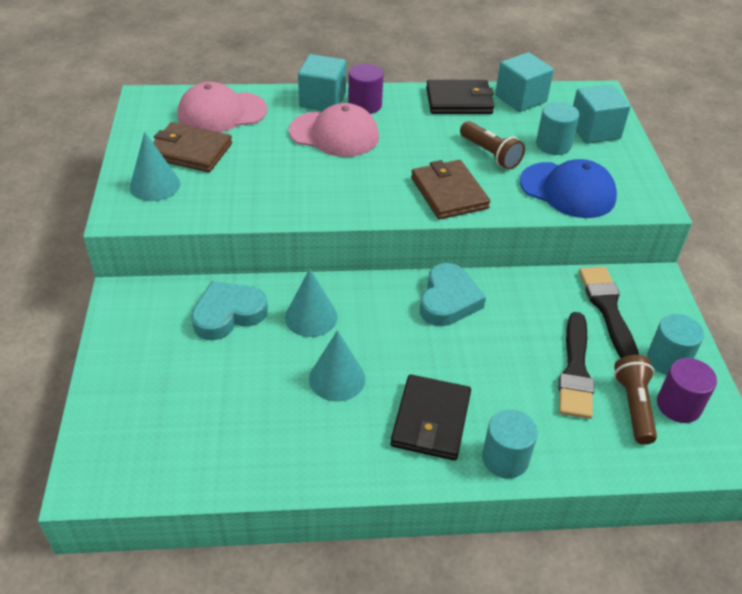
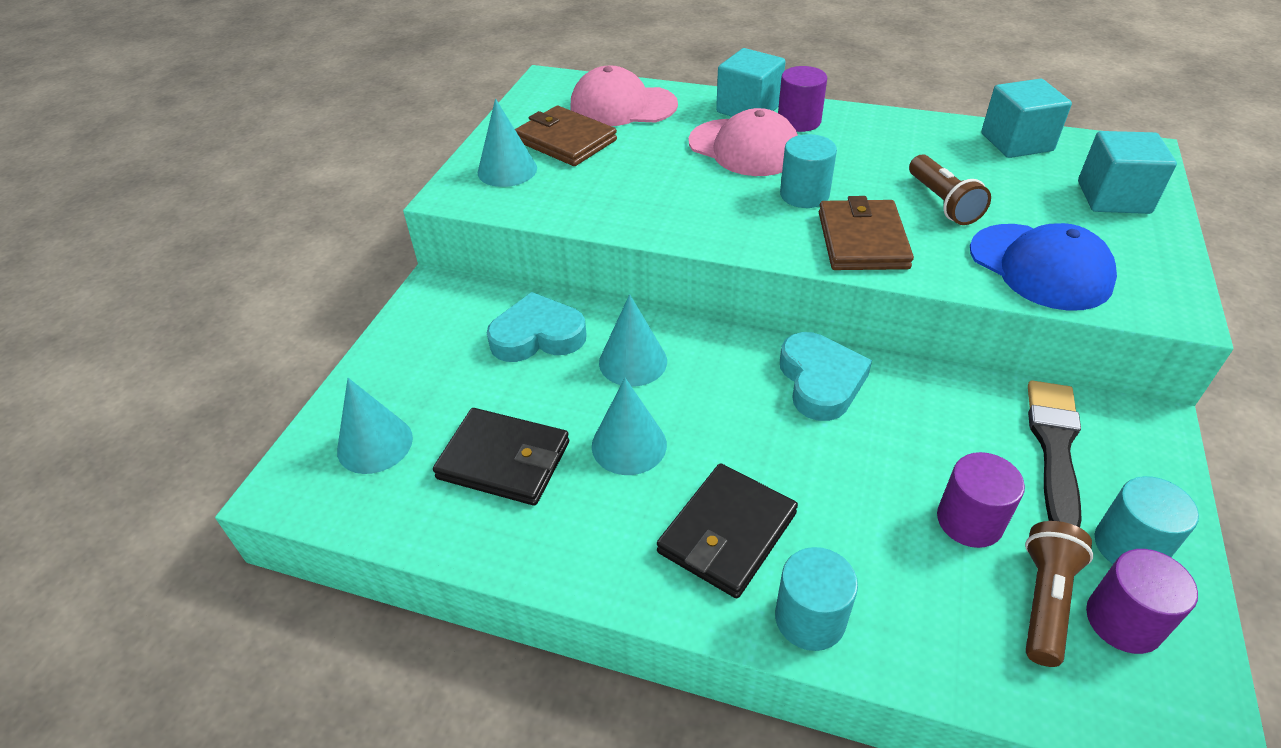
camera: 25 degrees right, 0 degrees up
turquoise heart [420,263,486,326] -> turquoise heart turned 45 degrees counterclockwise [780,332,872,421]
black wallet [426,80,494,114] -> black wallet moved to [433,408,569,506]
turquoise cylinder [536,102,579,155] -> turquoise cylinder moved to [780,134,837,208]
black brush [559,312,594,419] -> purple cylinder [937,452,1025,548]
none -> turquoise cone [337,378,413,474]

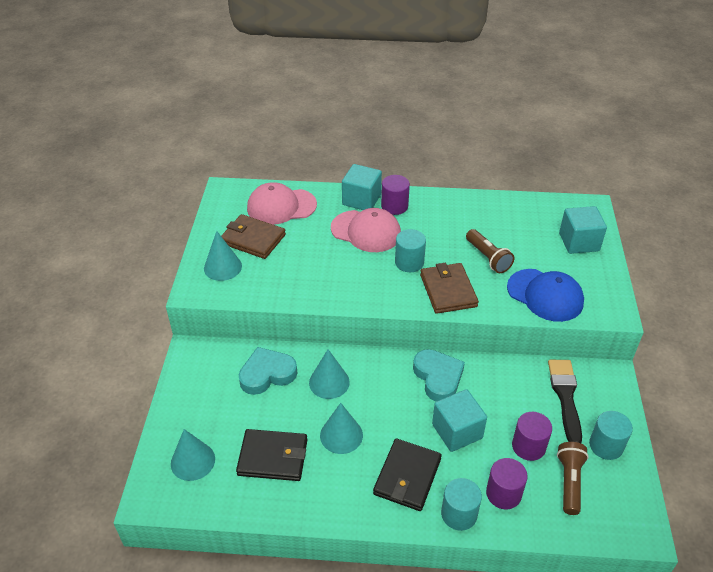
camera: 15 degrees left, 0 degrees up
turquoise cube [981,79,1072,158] -> turquoise cube moved to [432,389,487,452]
purple cylinder [1086,549,1198,654] -> purple cylinder moved to [486,458,528,509]

